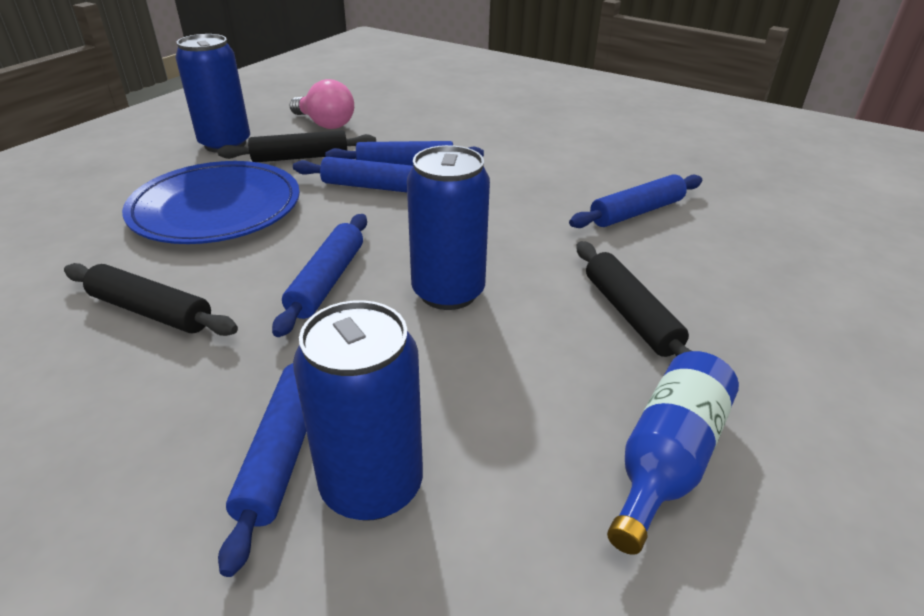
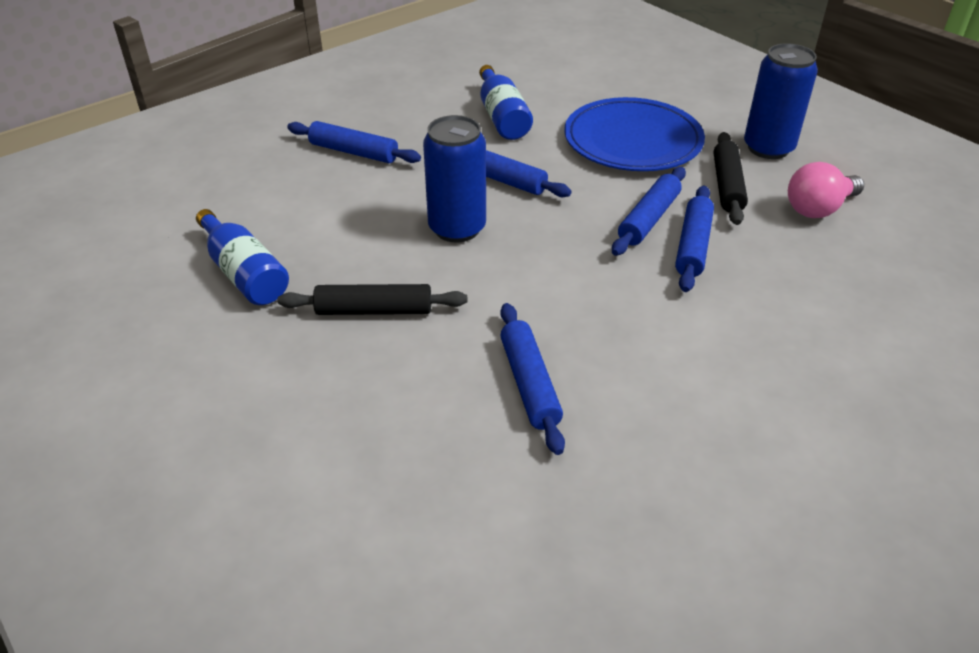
camera: 110 degrees right, 5 degrees up
black rolling pin [64,263,238,336] -> blue bottle [479,65,533,140]
blue can [293,300,423,520] -> none

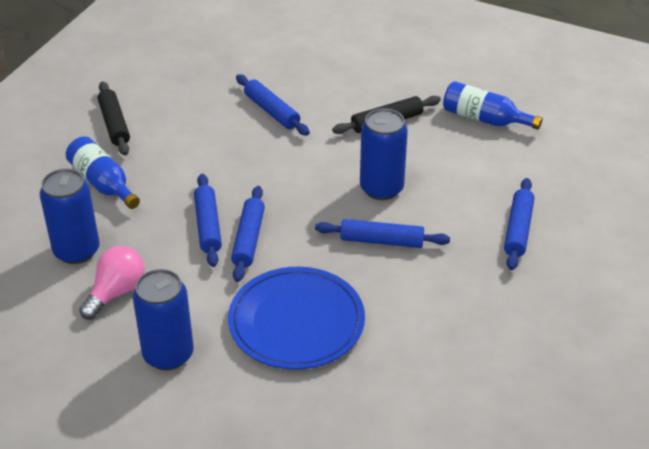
camera: 155 degrees right, 0 degrees up
blue rolling pin [287,121,421,163] -> blue rolling pin turned 75 degrees counterclockwise [504,178,535,270]
blue bottle [479,65,533,140] -> blue bottle moved to [66,136,140,209]
black rolling pin [714,132,748,225] -> black rolling pin moved to [98,81,130,155]
none -> blue can [39,169,100,264]

